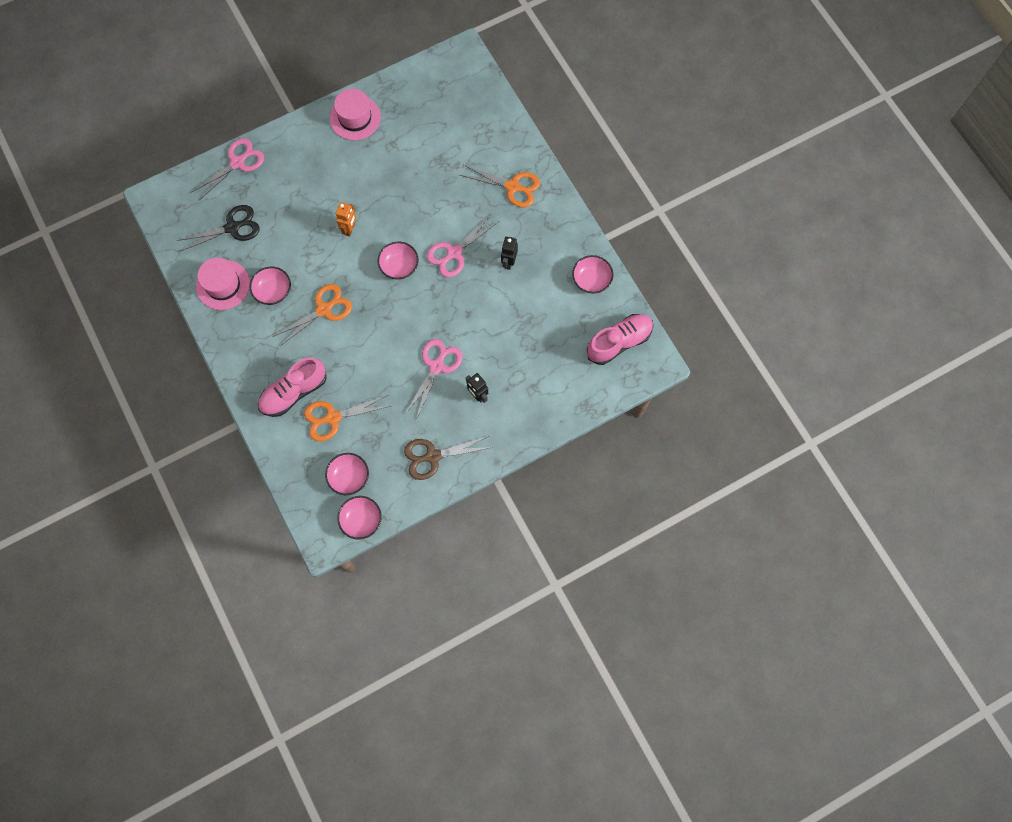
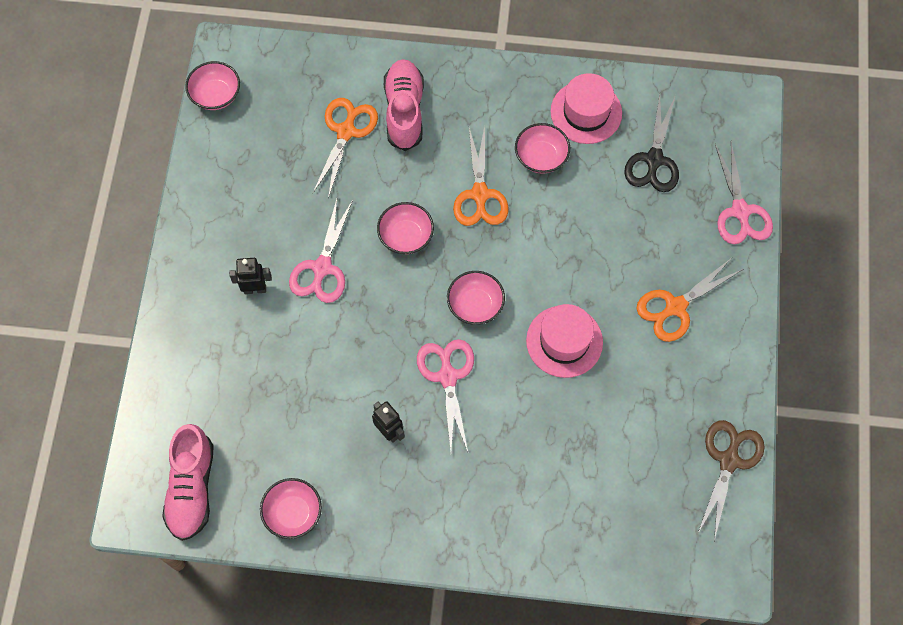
camera: 125 degrees right, 5 degrees down
pink bowl [325,453,369,495] -> pink bowl moved to [377,202,434,254]
pink hat [330,89,381,140] -> pink hat moved to [526,304,603,378]
orange robot [336,202,356,237] -> none
brown scissors [404,436,493,480] -> brown scissors moved to [697,420,765,541]
pink scissors [405,339,463,417] -> pink scissors turned 45 degrees clockwise [289,199,353,303]
orange scissors [460,165,540,207] -> orange scissors moved to [636,259,743,342]

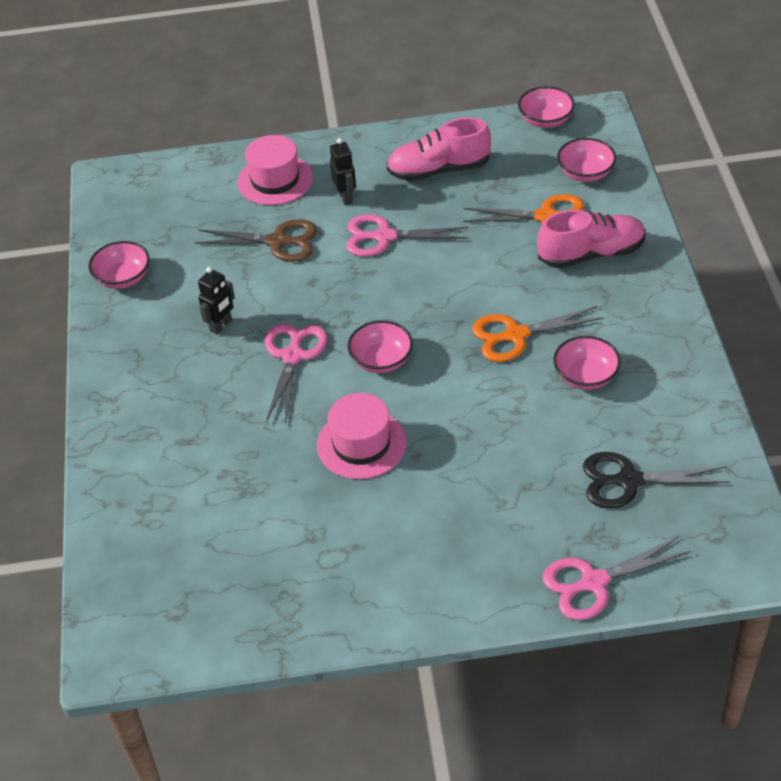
camera: 80 degrees right, 20 degrees down
pink shoe [162,424,214,541] -> pink shoe moved to [387,117,491,181]
pink bowl [377,202,434,254] -> pink bowl moved to [557,138,616,182]
pink scissors [417,339,474,452] -> pink scissors turned 60 degrees counterclockwise [265,323,328,425]
pink hat [550,73,622,144] -> pink hat moved to [237,135,313,205]
orange scissors [636,259,743,342] -> none
brown scissors [697,420,765,541] -> brown scissors moved to [195,219,317,262]

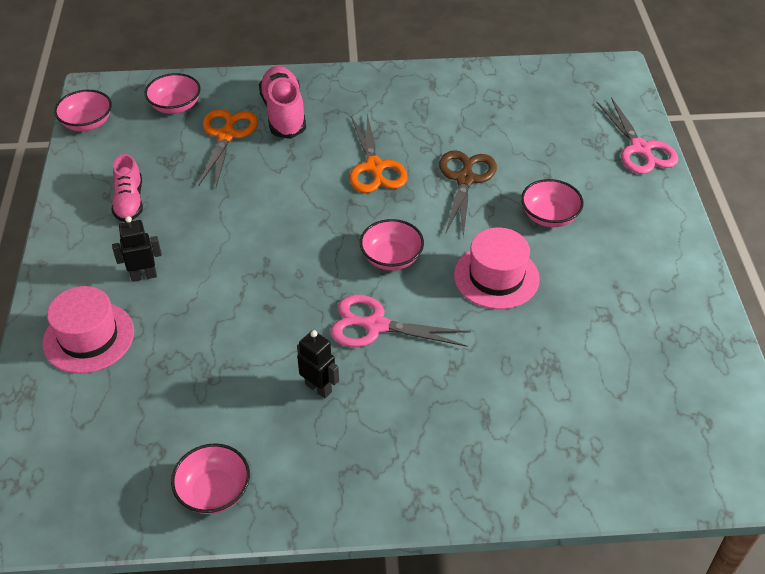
camera: 90 degrees left, 0 degrees up
brown scissors [195,219,317,262] -> brown scissors moved to [439,150,497,237]
pink scissors [346,214,468,257] -> none
pink shoe [387,117,491,181] -> pink shoe [112,154,143,222], size x0.66
pink bowl [553,336,621,390] -> pink bowl moved to [521,179,584,227]
black scissors [583,452,730,508] -> none

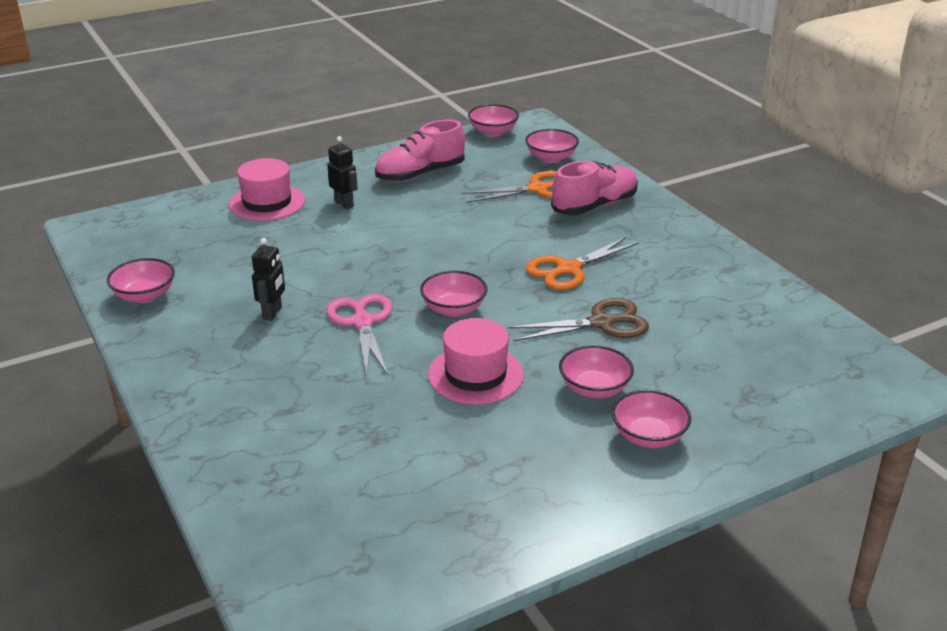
camera: 65 degrees right, 15 degrees down
pink shoe [112,154,143,222] -> pink shoe [375,120,465,182], size x1.51
pink scissors [596,97,678,174] -> none
none -> pink bowl [611,390,691,448]

